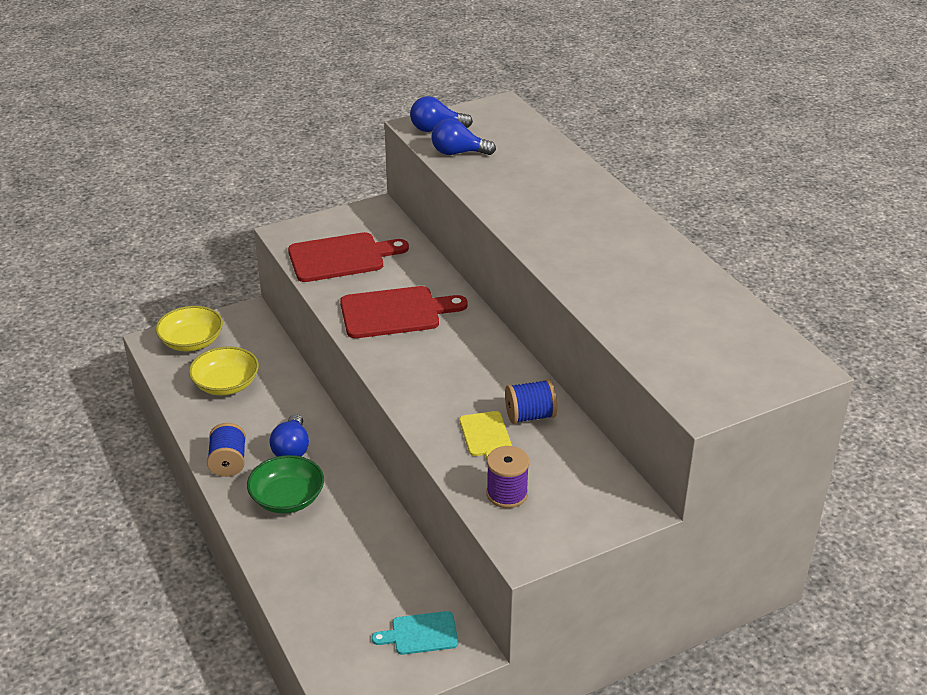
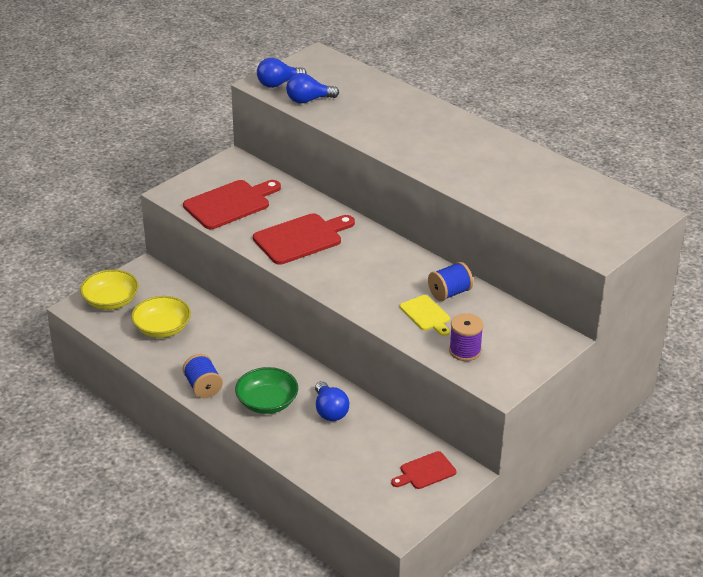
camera: 20 degrees left, 0 degrees up
blue light bulb [269,414,309,457] -> blue light bulb moved to [315,381,349,421]
turquoise cutting board [372,611,458,655] -> red cutting board [391,451,456,489]

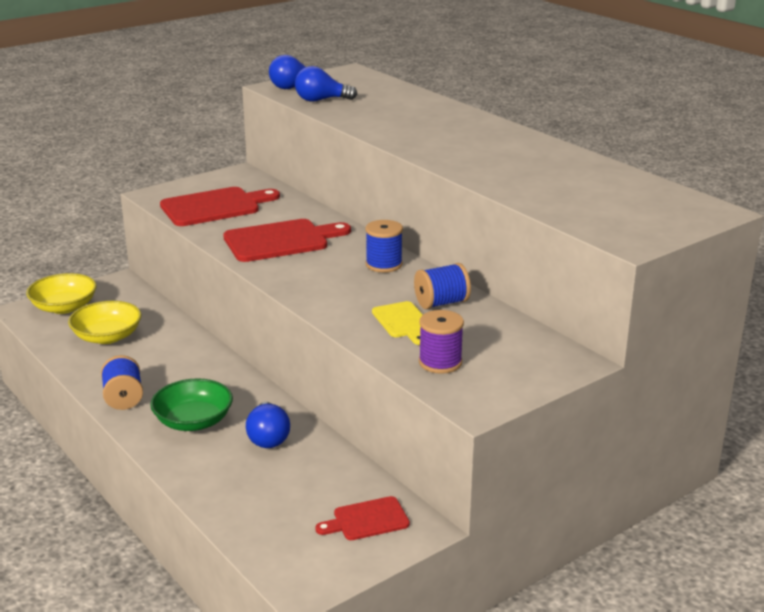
camera: 10 degrees right, 10 degrees down
none -> blue spool [365,220,403,273]

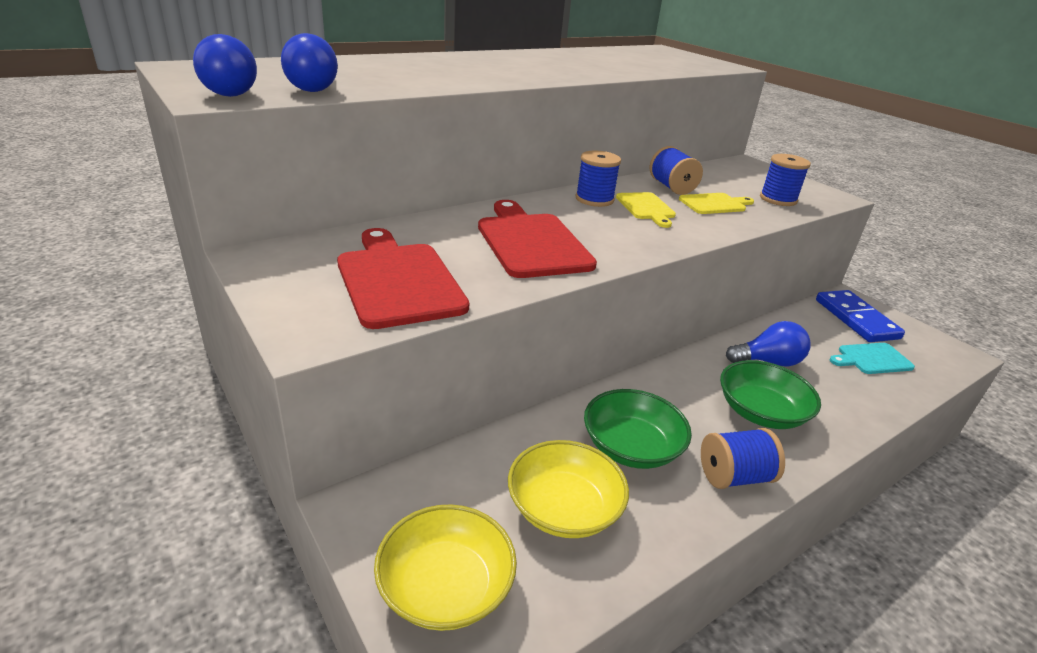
camera: 90 degrees left, 5 degrees up
red cutting board [315,496,410,540] -> blue domino [816,290,905,342]
purple spool [419,310,464,374] -> blue spool [760,154,811,206]
none -> green bowl [584,389,692,469]
none -> yellow cutting board [616,192,676,228]
none -> turquoise cutting board [830,343,915,374]

